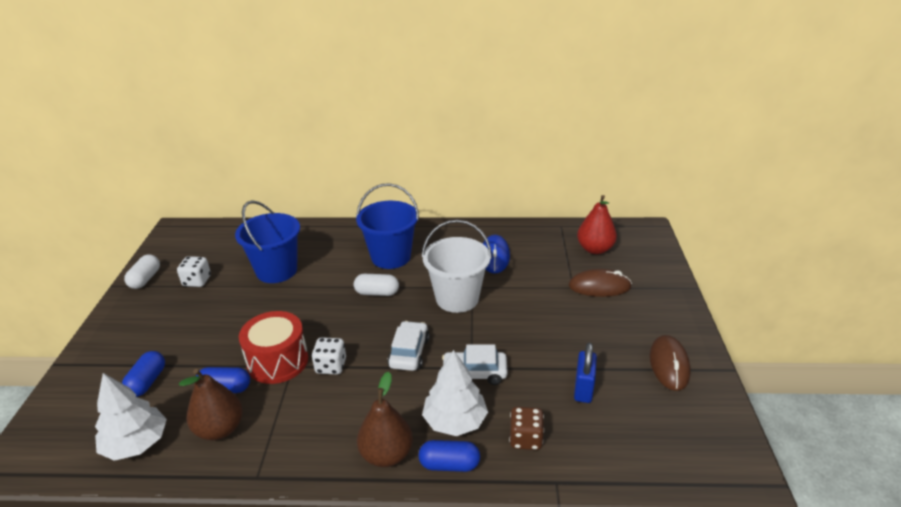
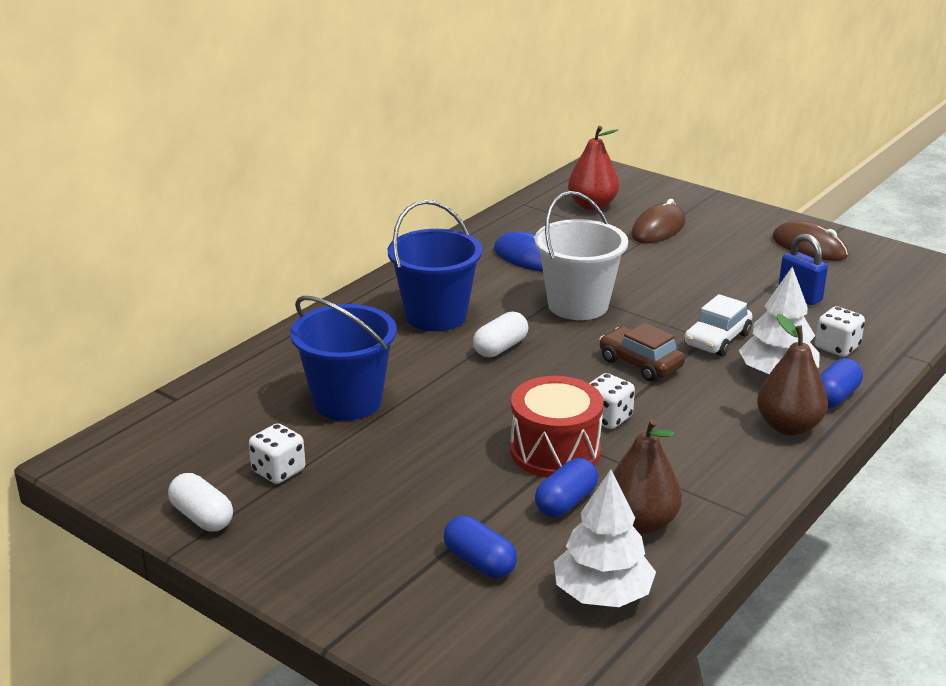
camera: 55 degrees left, 5 degrees down
white car [387,321,429,371] -> brown car [599,323,685,382]
brown dice [509,407,544,450] -> white dice [815,306,865,357]

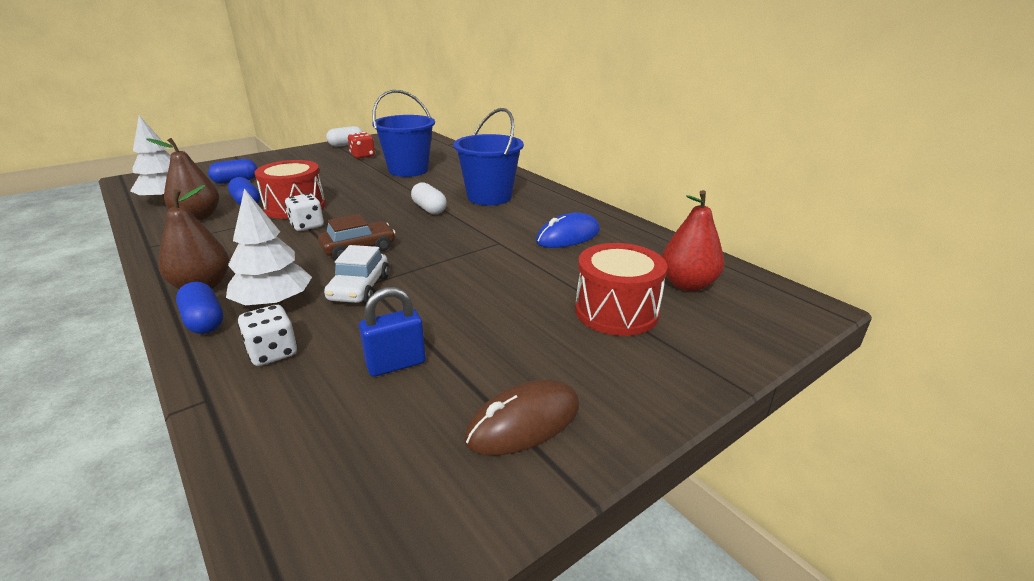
camera: 105 degrees right, 0 degrees up
white dice [249,423,305,484] -> red dice [348,132,375,158]
white bucket [535,191,628,320] -> none
brown mouse [631,199,685,243] -> red drum [575,243,667,336]
white car [684,294,752,356] -> white car turned 135 degrees counterclockwise [324,245,389,303]

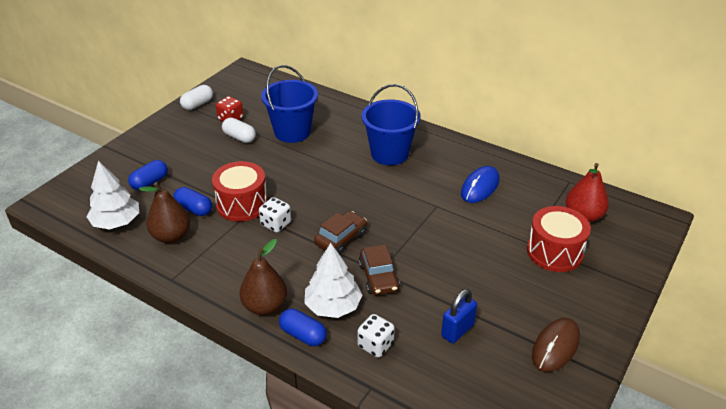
camera: 20 degrees left, 10 degrees up
white car [324,245,389,303] -> brown car [359,244,400,295]
white capsule [411,182,447,214] -> white capsule moved to [222,117,256,143]

